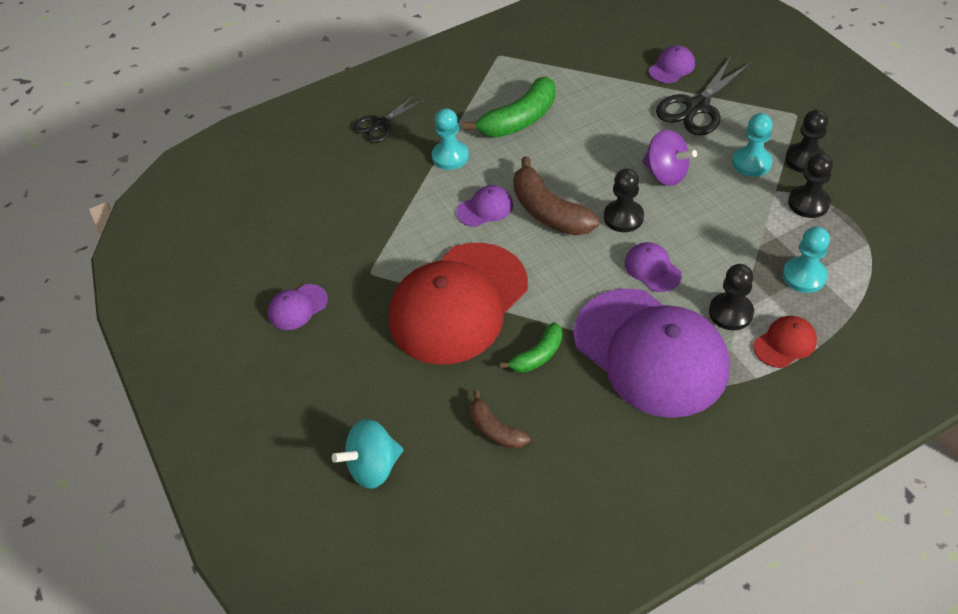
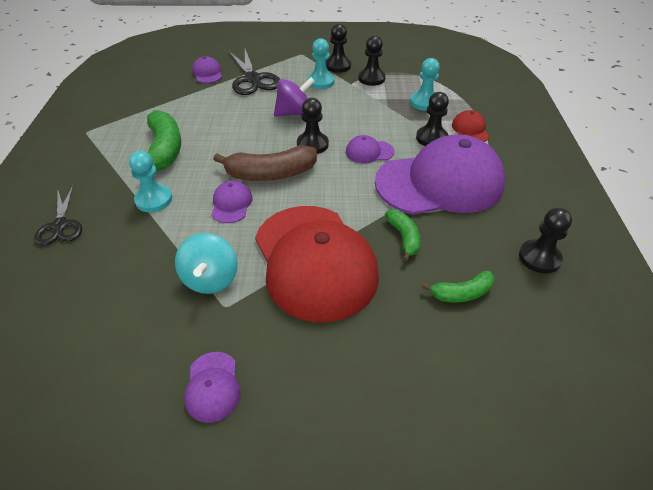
camera: 65 degrees left, 5 degrees down
turquoise spinning top [332,419,403,489] -> turquoise spinning top moved to [175,233,238,294]
brown banana [470,390,530,449] -> green banana [422,271,495,303]
none -> black pawn [519,207,572,274]

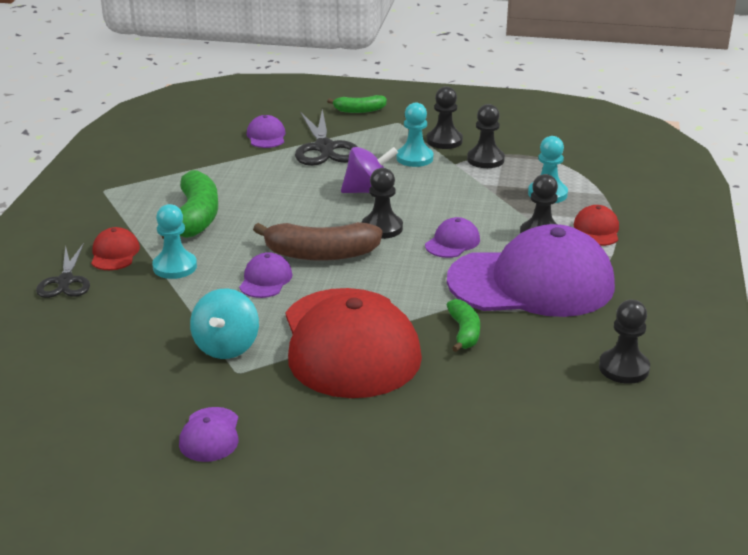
camera: 10 degrees right, 15 degrees down
purple cap [346,135,394,163] -> purple cap turned 120 degrees clockwise [425,217,480,258]
green banana [422,271,495,303] -> green banana moved to [327,95,387,113]
none -> red cap [91,227,140,270]

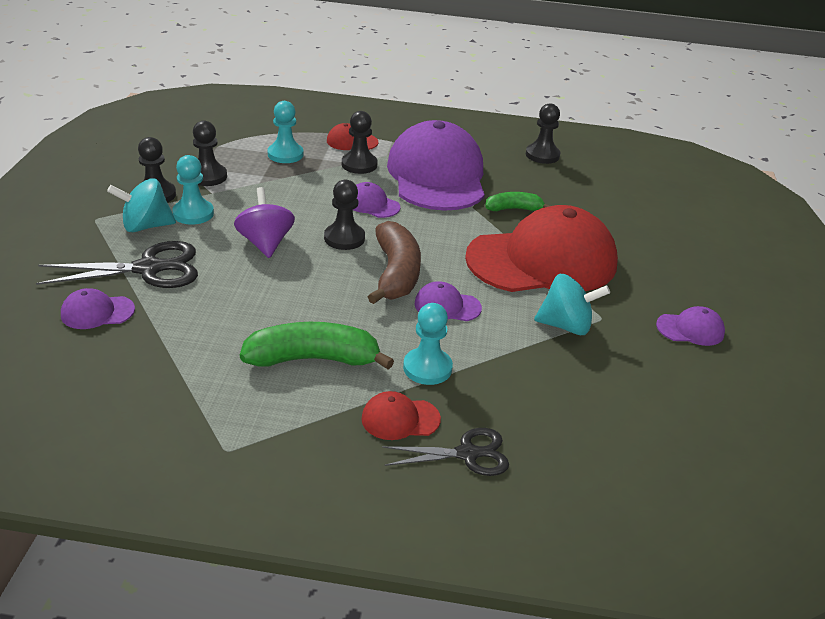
camera: 95 degrees left, 5 degrees up
green banana [327,95,387,113] -> none
none -> turquoise spinning top [107,178,176,232]

